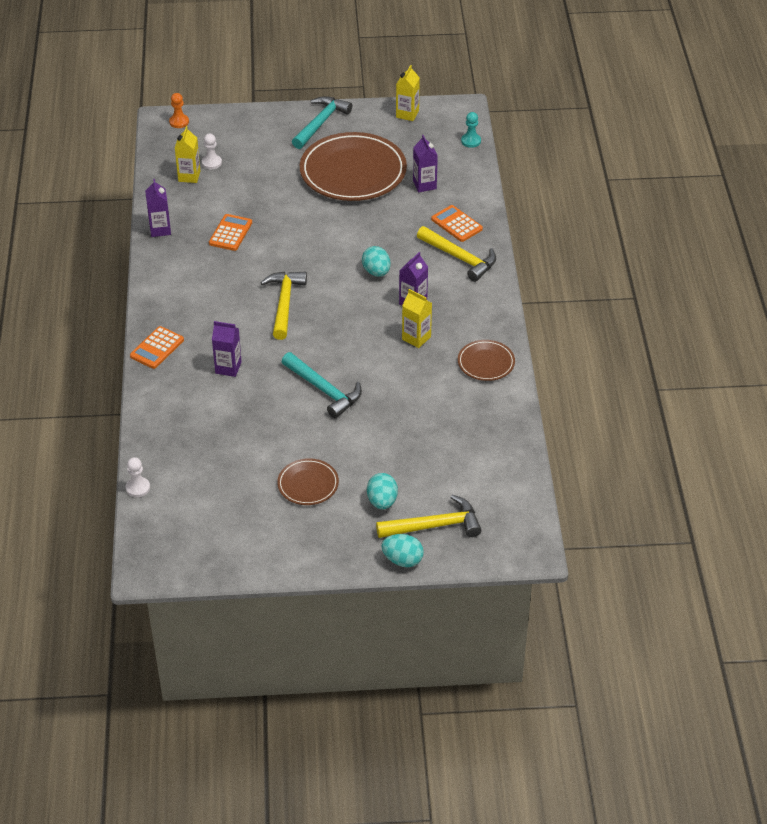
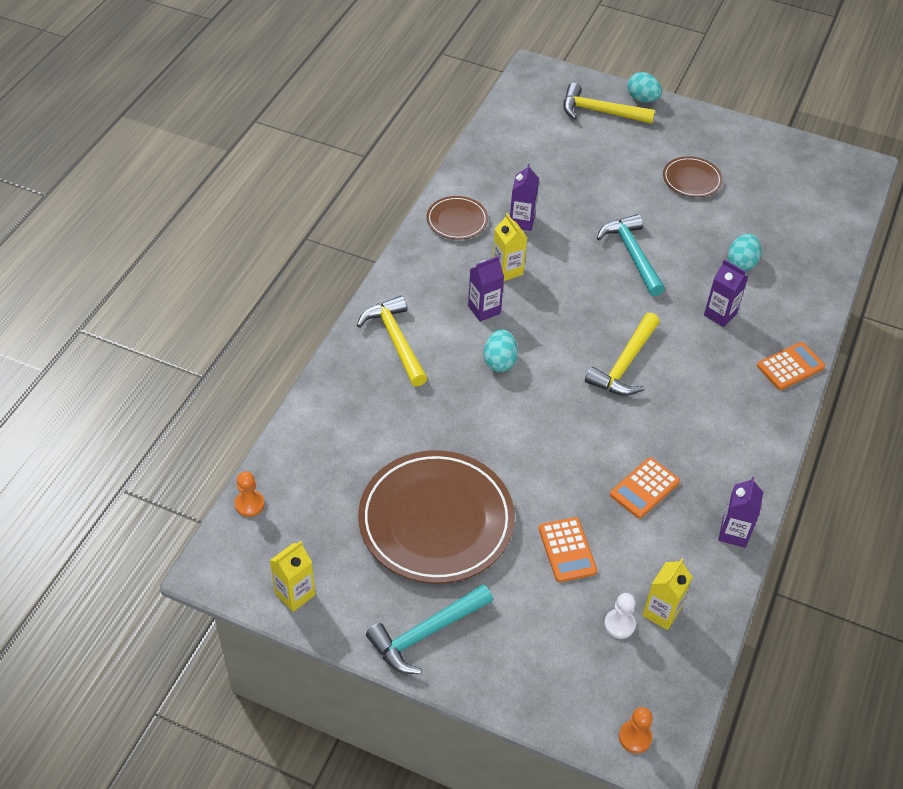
camera: 155 degrees left, 5 degrees up
white pawn [126,457,150,497] -> none
turquoise egg [367,473,398,509] -> turquoise egg moved to [728,234,762,271]
purple carton [413,135,438,192] -> purple carton moved to [510,164,539,231]
orange calculator [431,205,483,242] -> orange calculator moved to [539,517,597,582]
turquoise pawn [461,112,481,148] -> orange pawn [235,471,265,517]

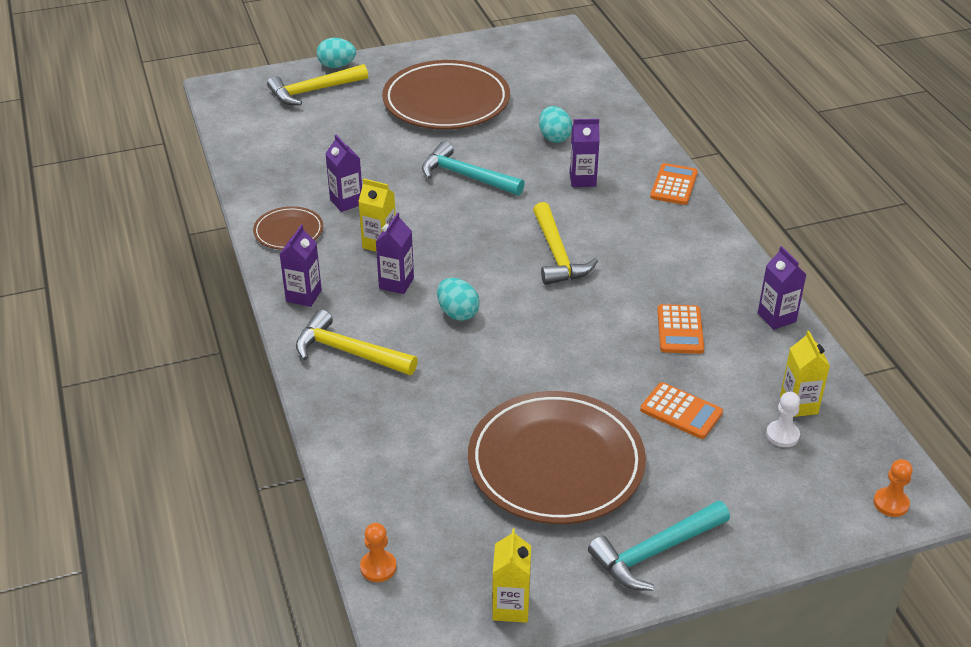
camera: 40 degrees left, 10 degrees down
turquoise hammer [366,584,493,674] -> turquoise hammer turned 45 degrees clockwise [588,500,730,591]
brown plate [663,156,723,197] -> brown plate [382,60,510,129], size x2.08
none -> purple carton [279,225,322,307]

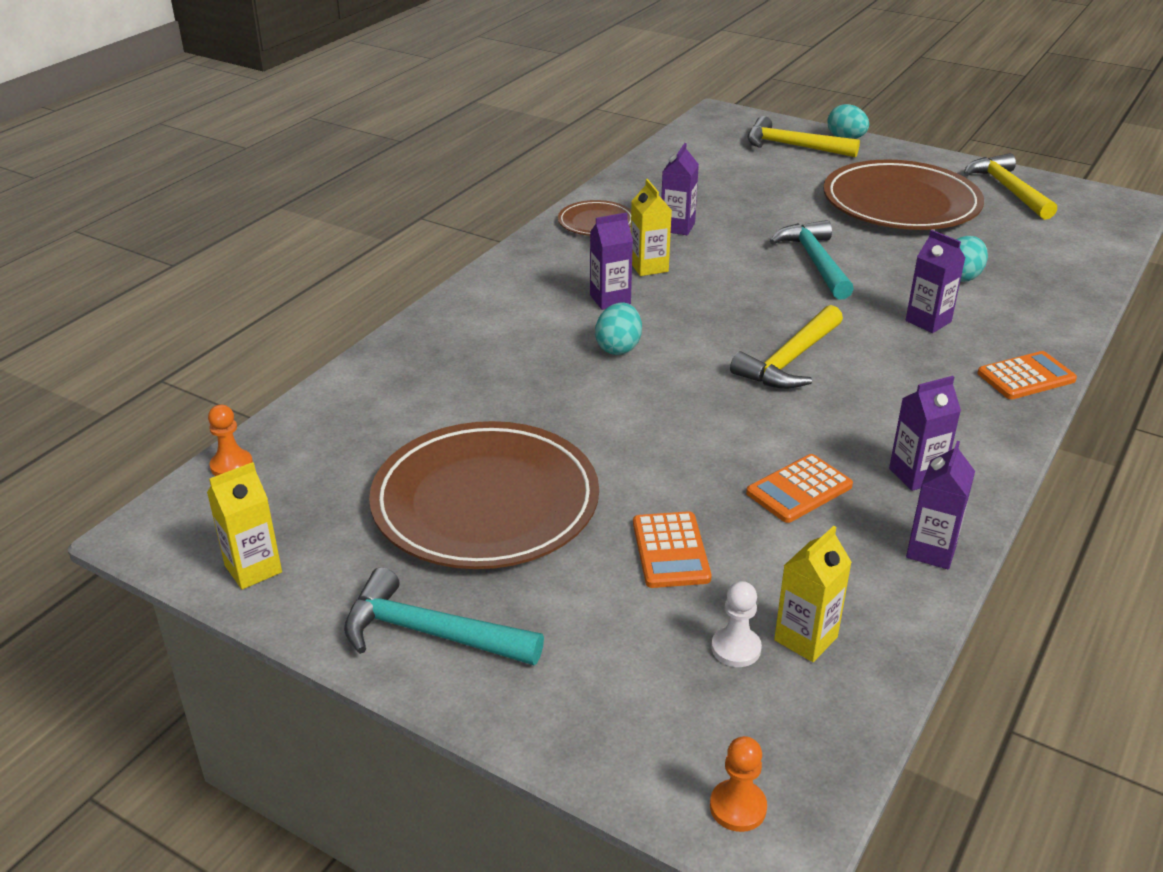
camera: 50 degrees right, 5 degrees down
purple carton [279,225,322,307] -> purple carton moved to [889,376,961,491]
yellow hammer [296,309,418,375] -> yellow hammer moved to [964,153,1057,220]

